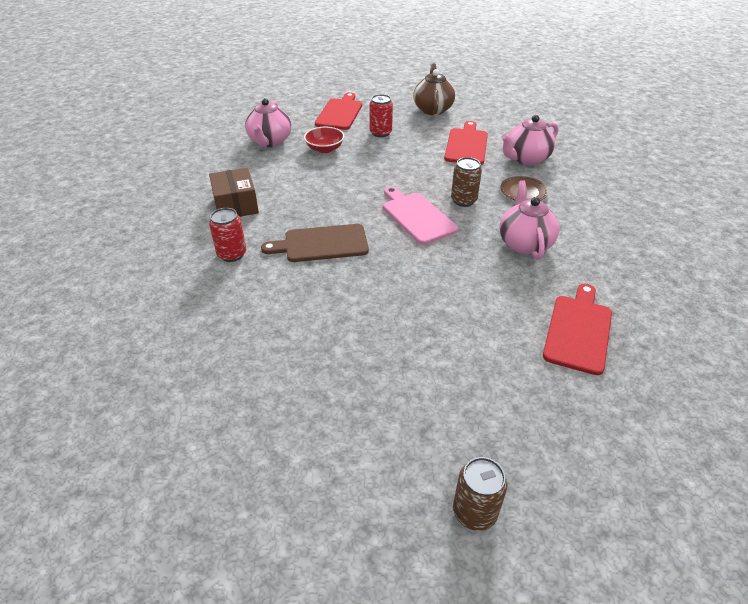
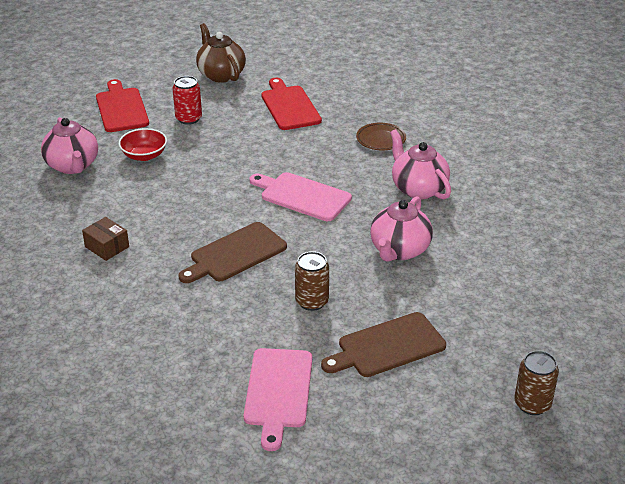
camera: 30 degrees left, 5 degrees down
brown box [209,168,259,217] -> brown box [82,217,129,261], size x0.66
red can [209,208,246,262] -> none
brown can [451,157,482,207] -> brown can moved to [295,251,329,311]
pink teapot [501,115,558,165] -> pink teapot moved to [370,196,433,262]
red cutting board [543,284,612,375] -> none
none -> pink cutting board [244,348,312,451]
none -> brown cutting board [321,312,446,377]

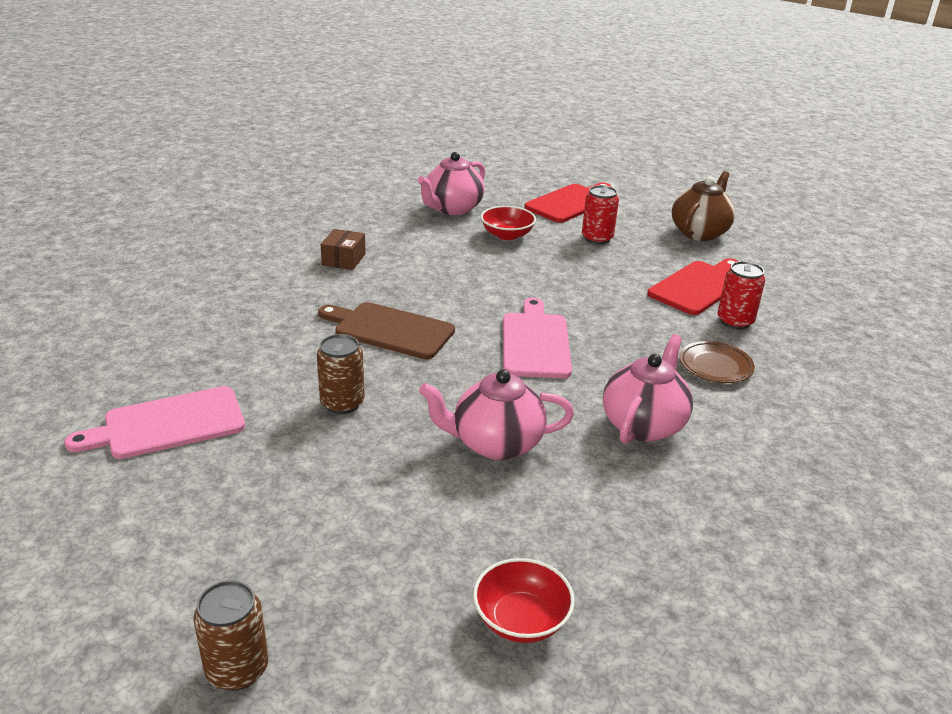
camera: 60 degrees right, 5 degrees down
brown cutting board [321,312,446,377] -> none
none -> red bowl [473,558,575,643]
none -> red can [717,261,765,329]

